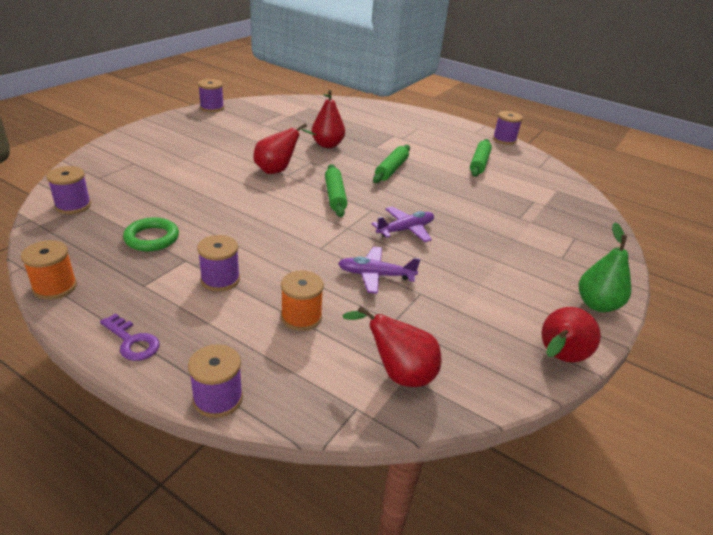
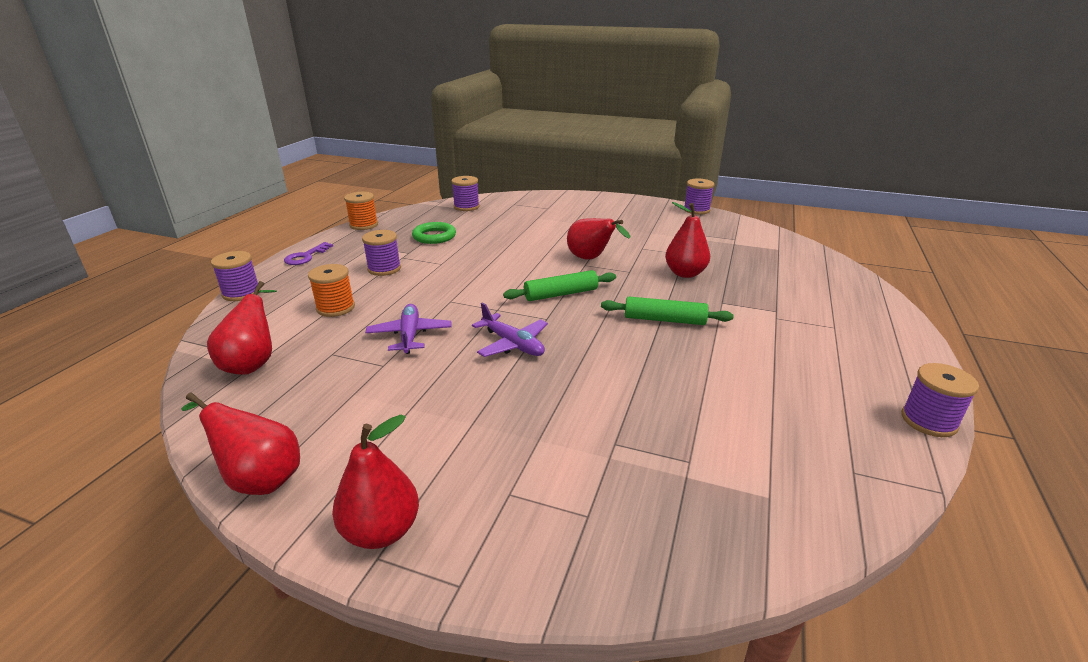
camera: 80 degrees right, 5 degrees down
green rolling pin [470,139,492,177] -> none
green pear [579,222,631,312] -> red pear [332,415,419,549]

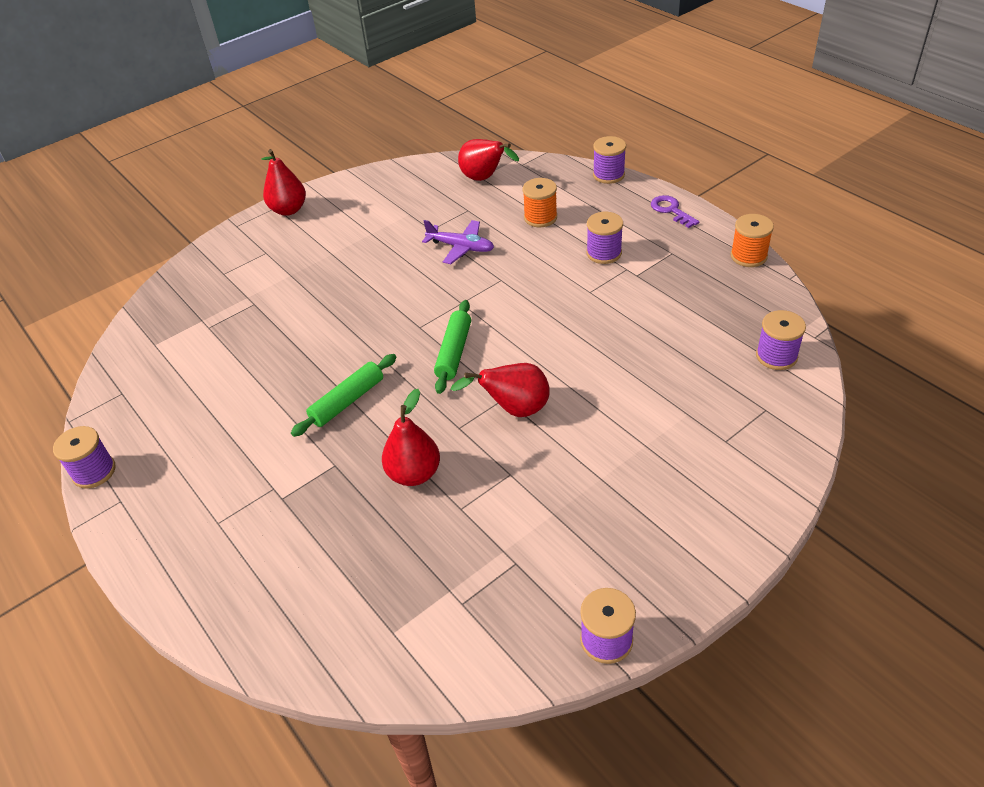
camera: 125 degrees right, 15 degrees up
red pear [181,392,300,495] -> none
green ring [412,222,456,244] -> none
purple plane [472,302,548,357] -> none

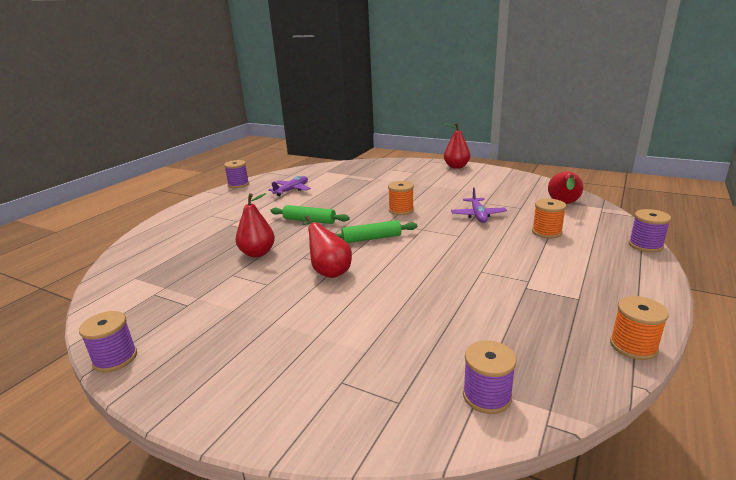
camera: 65 degrees right, 20 degrees down
purple spool [586,212,623,264] -> none
purple key [651,195,699,228] -> none
none -> purple plane [268,176,311,196]
none -> orange spool [388,181,414,215]

